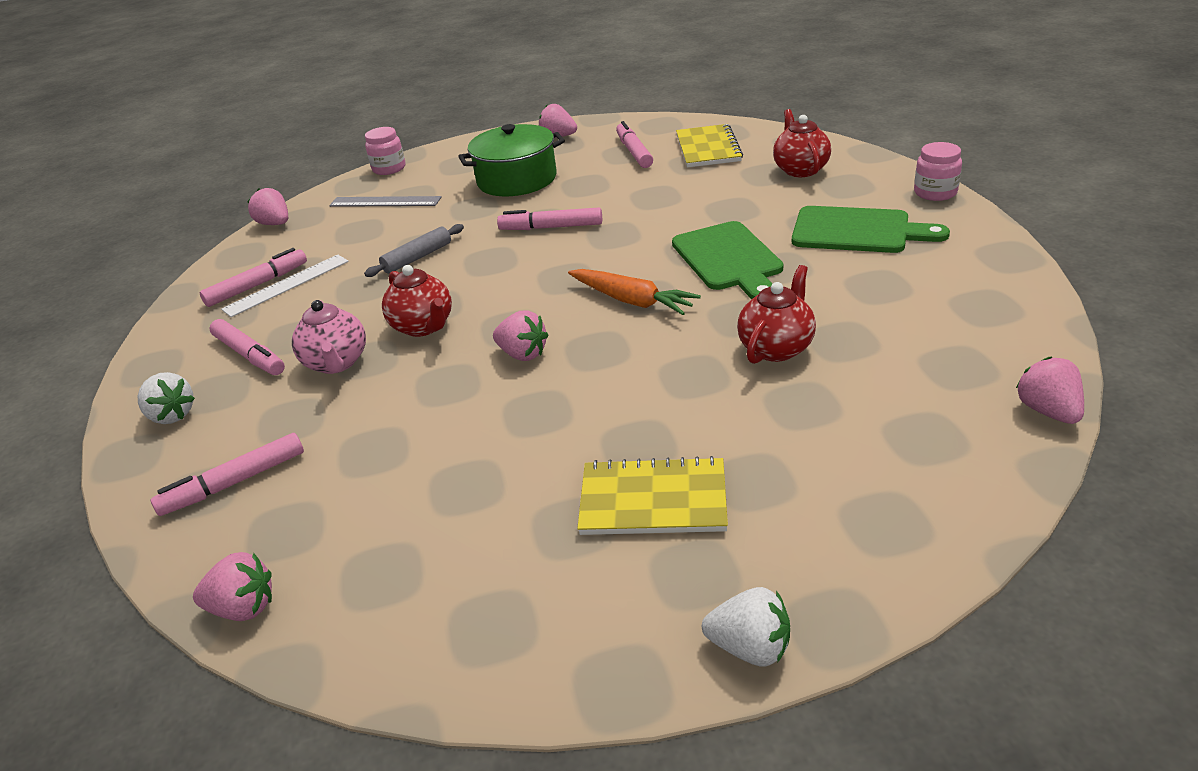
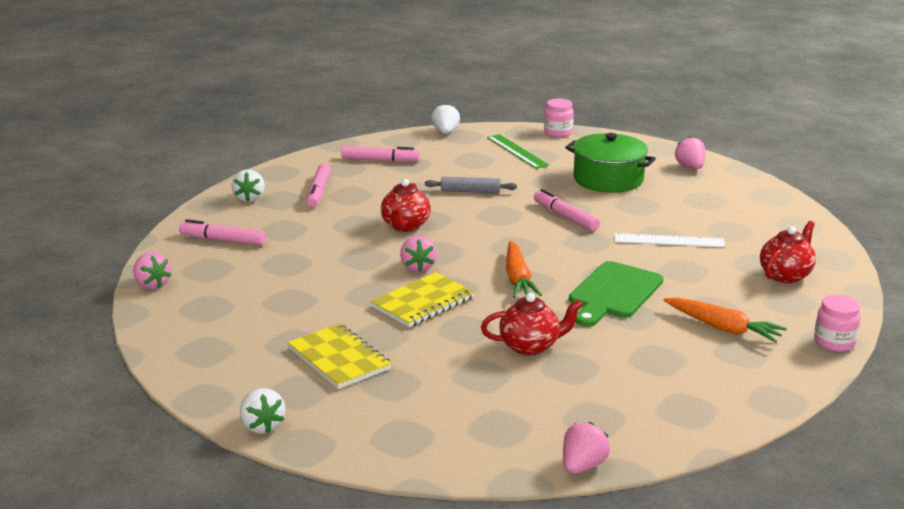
camera: 45 degrees right, 10 degrees down
white ruler [221,255,349,317] -> white ruler moved to [614,233,725,247]
pink strawberry [247,188,288,225] -> white strawberry [431,104,460,134]
pink teapot [292,300,366,374] -> none
grey ruler [329,196,442,207] -> green ruler [487,134,549,169]
pink marker [616,121,653,168] -> none
yellow notebook [676,124,743,167] -> yellow notebook moved to [370,272,475,327]
green cutting board [792,206,950,253] -> orange carrot [664,298,787,343]

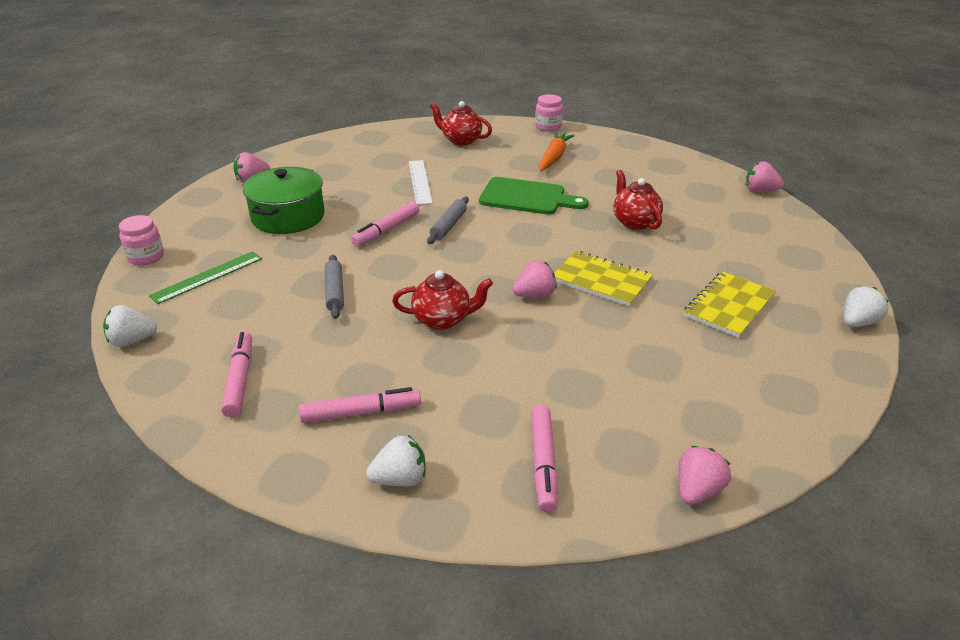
camera: 105 degrees left, 10 degrees up
orange carrot [506,241,542,298] -> none
none -> grey rolling pin [427,197,469,244]

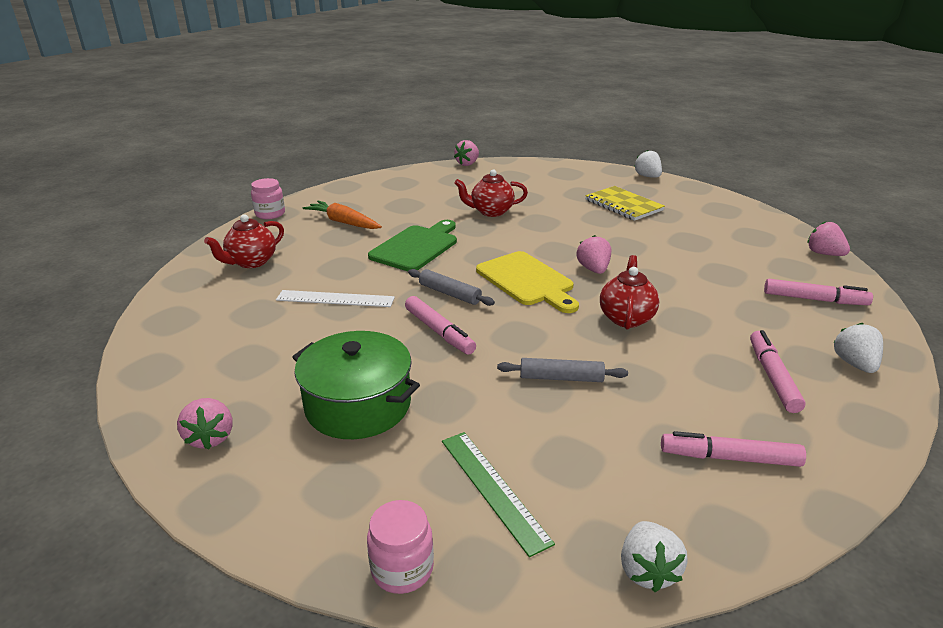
camera: 75 degrees left, 5 degrees down
yellow notebook [554,251,653,306] -> none
none -> yellow cutting board [476,251,579,313]

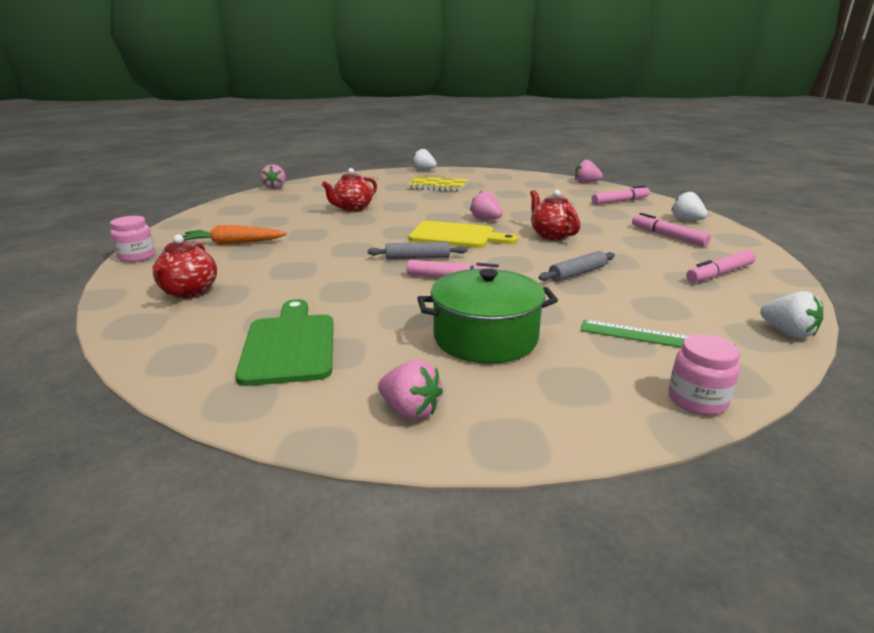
camera: 40 degrees left, 5 degrees down
white ruler [276,290,395,307] -> none
green cutting board [368,220,457,271] -> green cutting board moved to [235,299,333,386]

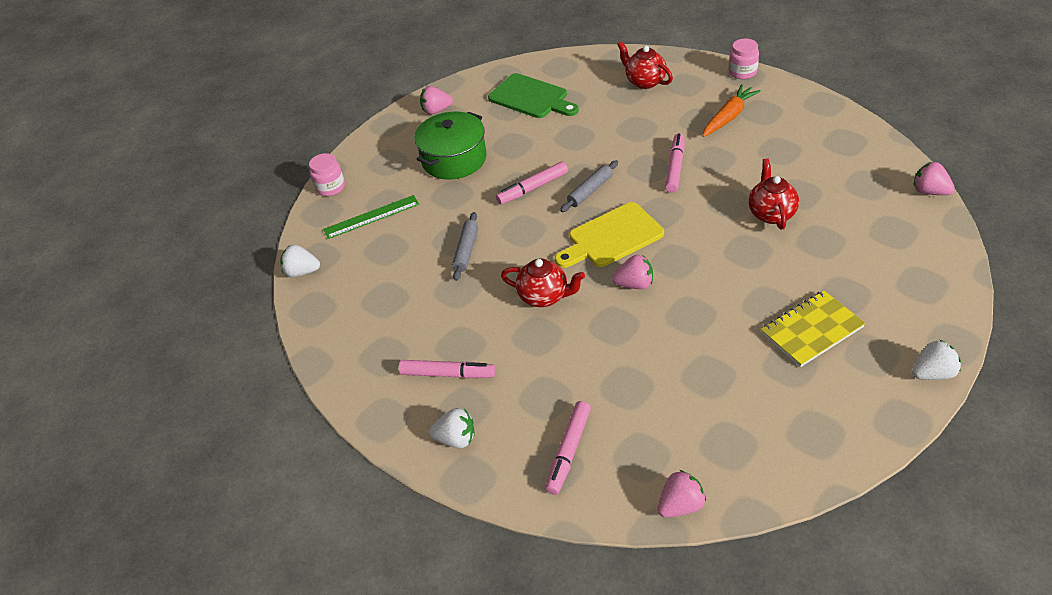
camera: 140 degrees right, 20 degrees up
pink marker [686,250,756,282] -> pink marker moved to [665,133,685,193]

